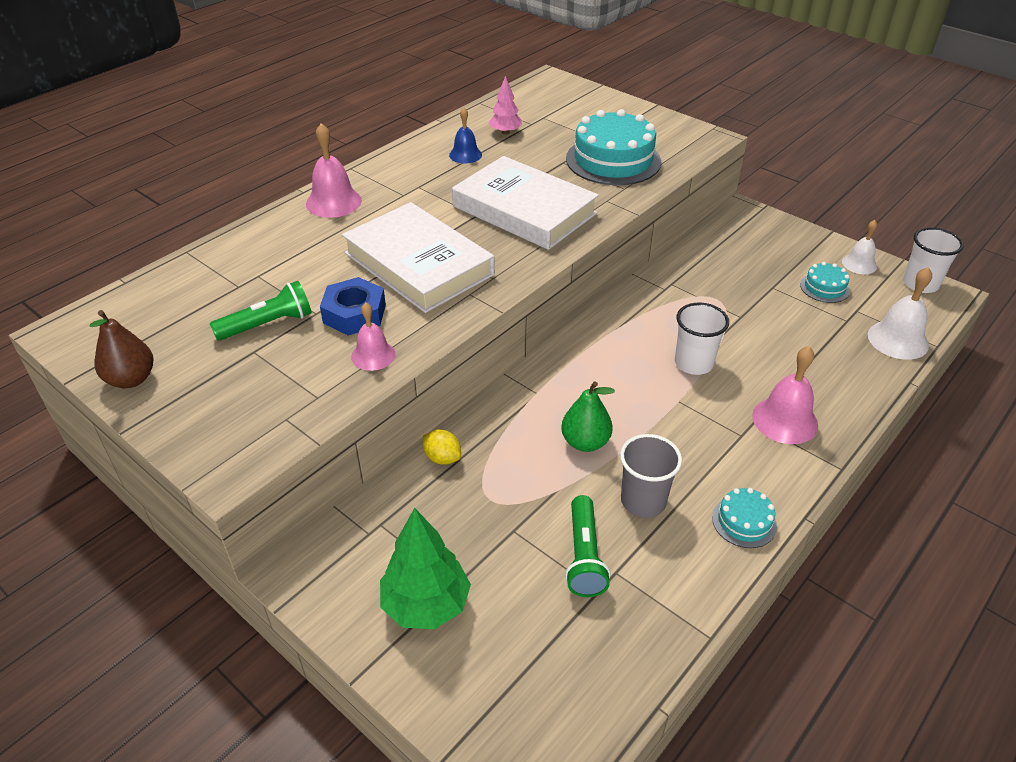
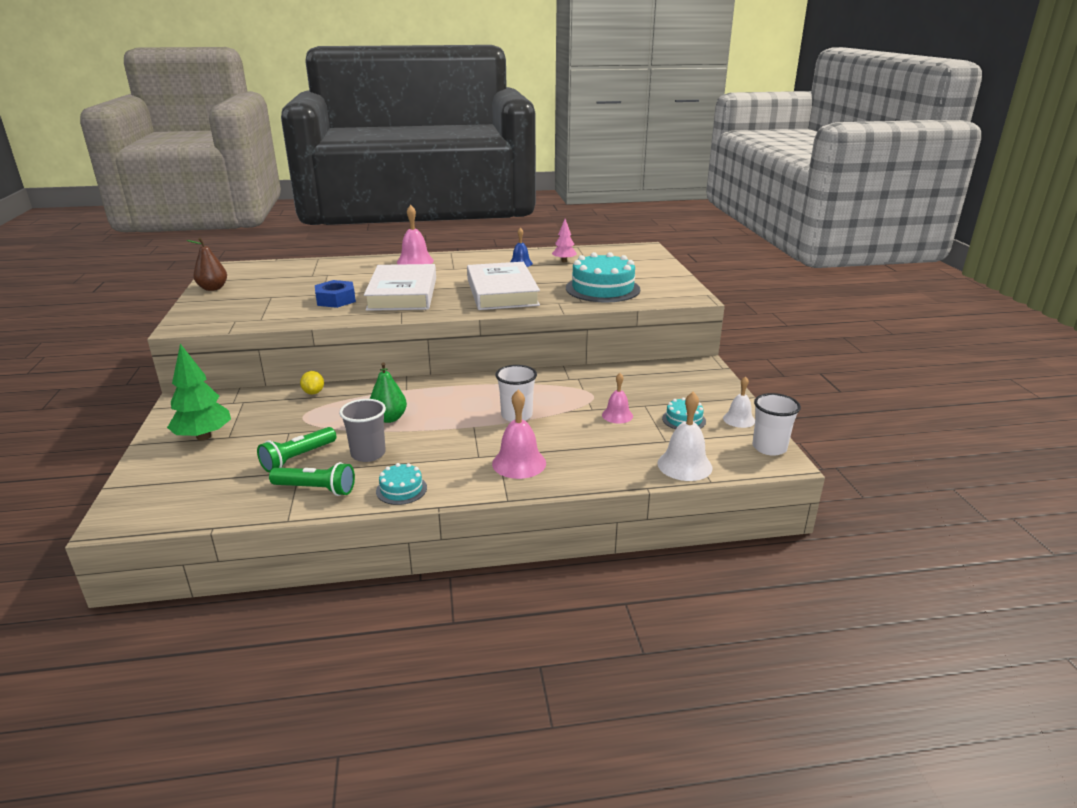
camera: 40 degrees right, 15 degrees down
green flashlight [210,281,312,341] -> green flashlight moved to [269,462,355,496]
pink bell [351,302,395,371] -> pink bell moved to [602,373,633,424]

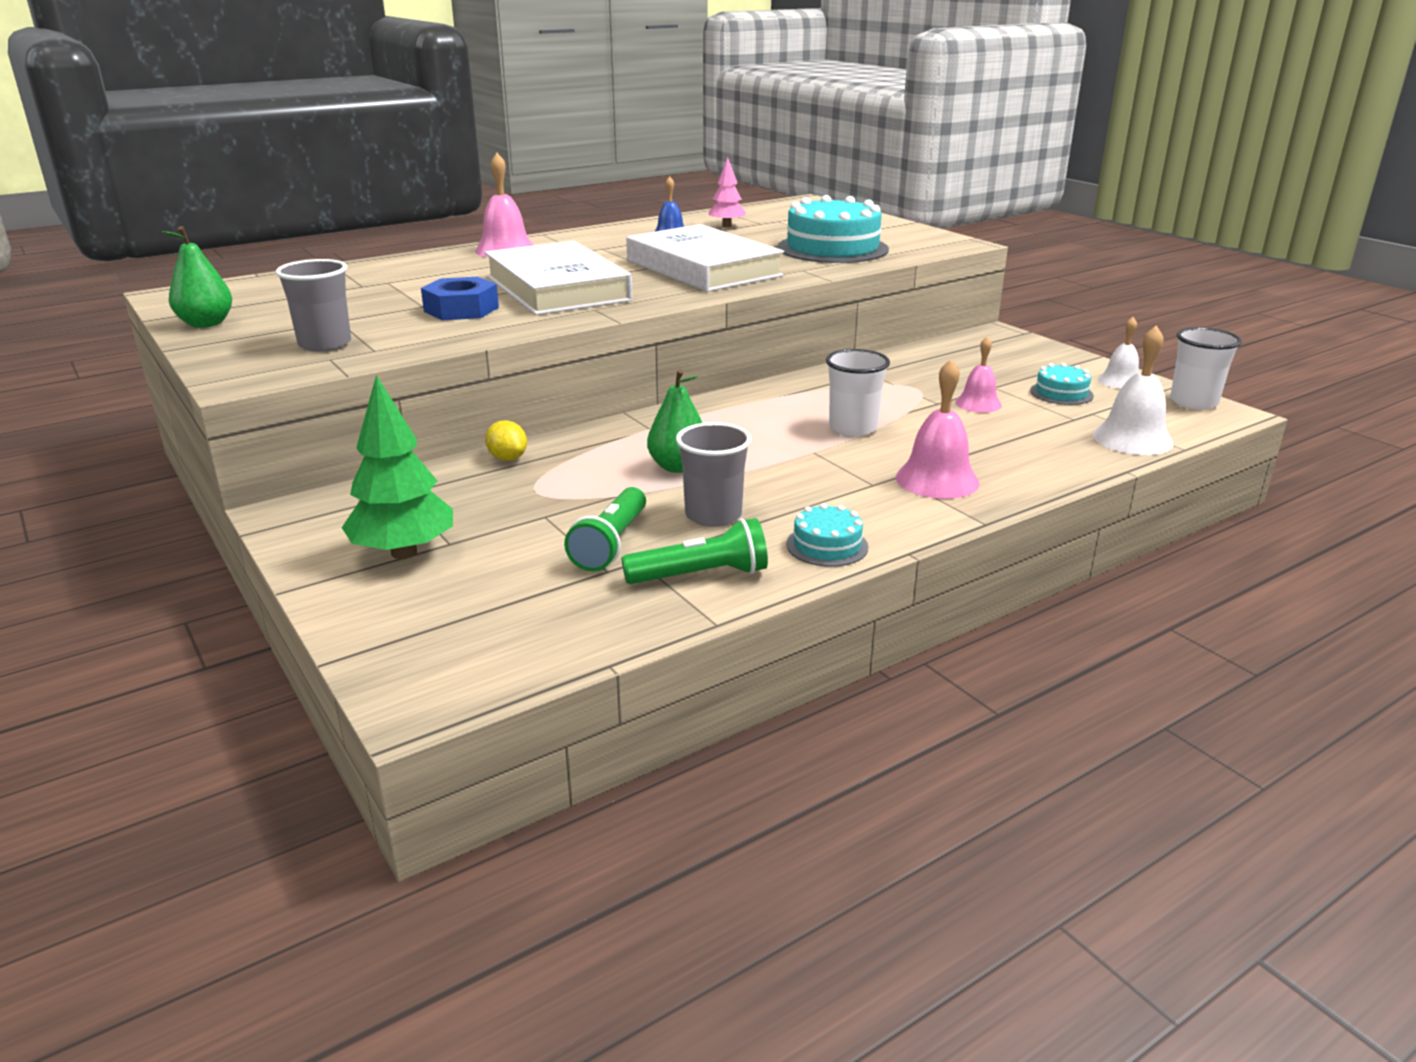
camera: 25 degrees left, 0 degrees up
brown pear [186,237,227,291] -> green pear [162,226,232,328]
none -> grey cup [276,259,351,352]

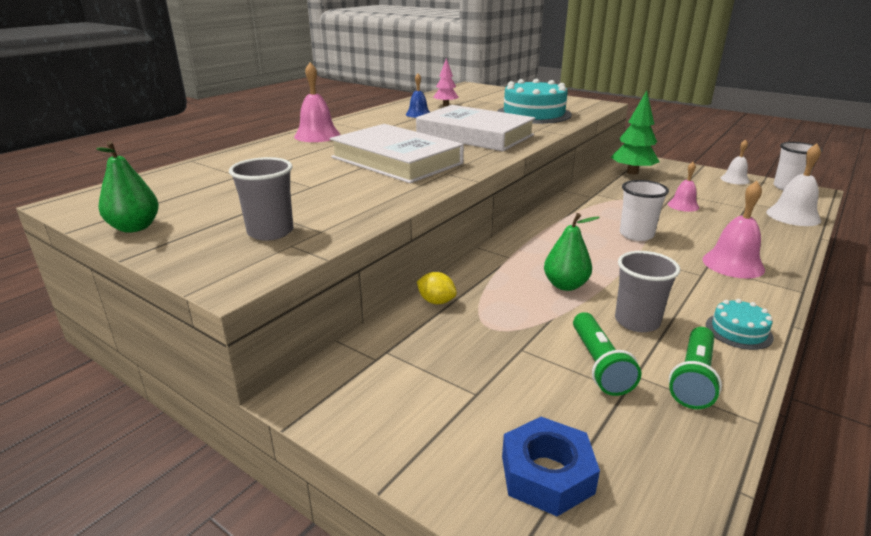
camera: 20 degrees left, 0 degrees up
green tree [342,375,453,559] -> green tree moved to [611,91,660,175]
blue nut [421,277,499,320] -> blue nut moved to [502,417,600,516]
green flashlight [622,518,768,584] -> green flashlight turned 150 degrees clockwise [669,327,722,409]
turquoise cake [1030,363,1094,405] -> none

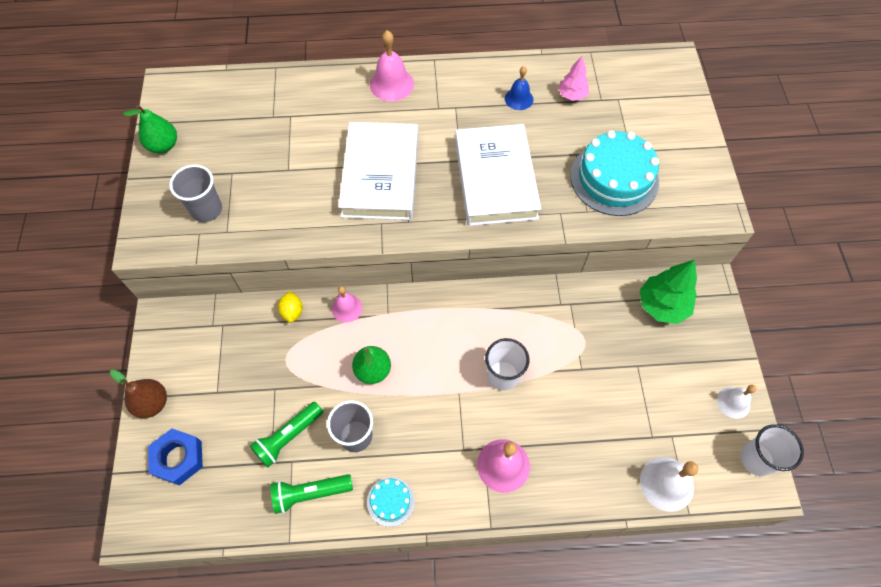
camera: 50 degrees right, 35 degrees up
pink bell [668,162,699,212] -> pink bell moved to [332,286,362,322]
none -> brown pear [110,370,167,418]

